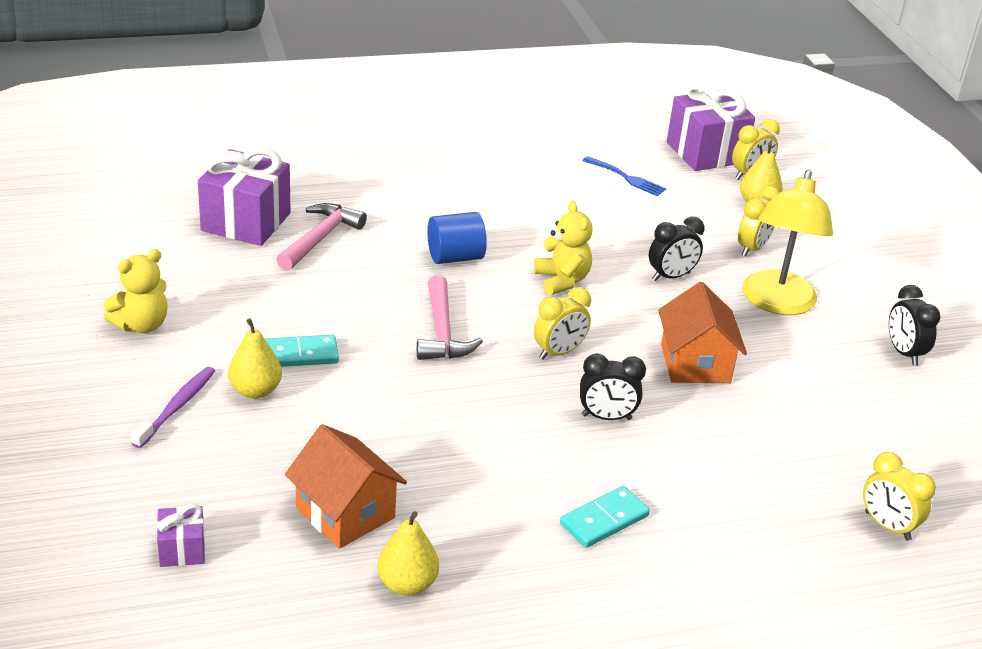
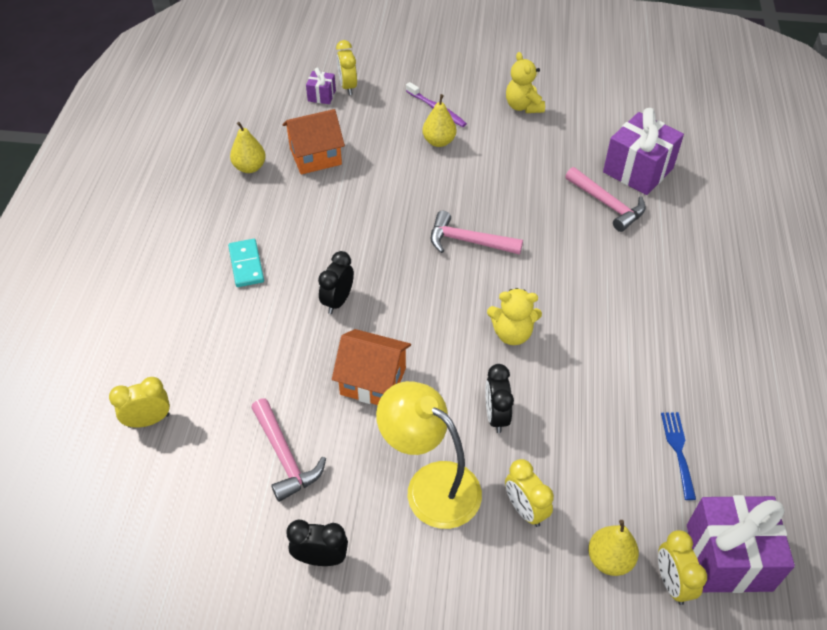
camera: 115 degrees right, 15 degrees up
turquoise domino [265,335,339,367] -> none
blue cylinder [427,212,487,264] -> none
yellow clock [534,287,591,360] -> yellow clock moved to [336,40,357,95]
blue fork [583,156,666,196] -> blue fork turned 120 degrees clockwise [661,412,696,500]
none -> pink hammer [251,399,326,502]

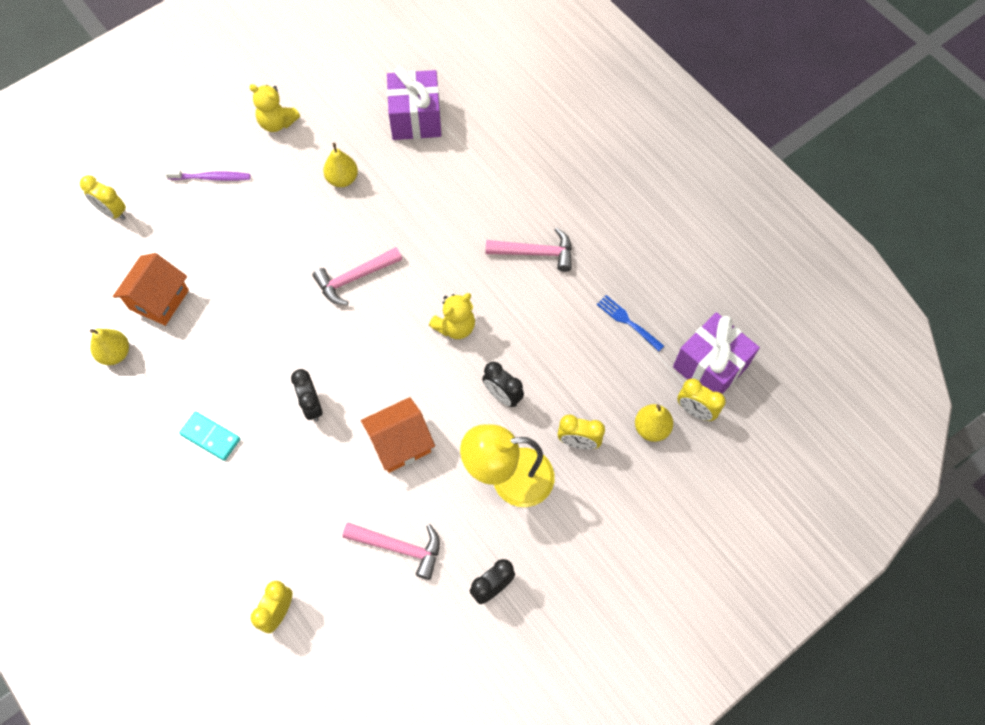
camera: 45 degrees left, 15 degrees up
purple gift [306,67,336,104] -> none
yellow pear [422,94,456,147] -> yellow pear moved to [323,143,358,187]
pink hammer [565,167,646,232] -> pink hammer moved to [486,228,572,272]

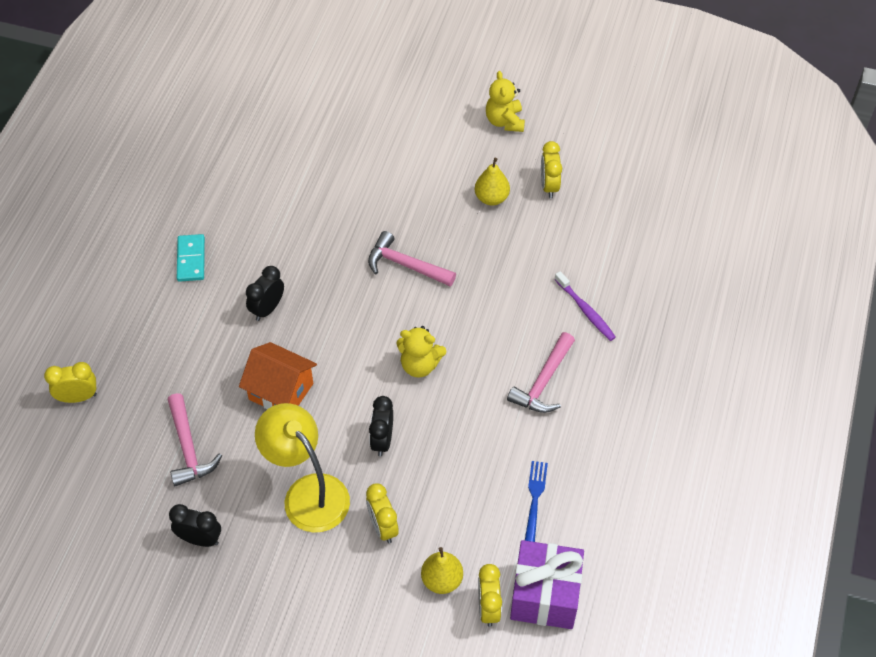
camera: 55 degrees right, 10 degrees down
yellow clock [80,175,126,220] -> yellow clock moved to [541,141,562,198]
yellow pear [90,328,129,365] -> none
orange house [113,253,189,326] -> none
purple toothbrush [165,170,250,181] -> purple toothbrush moved to [555,271,616,341]
purple gift [387,66,441,140] -> none
pink hammer [486,228,572,272] -> pink hammer turned 60 degrees clockwise [507,332,575,413]

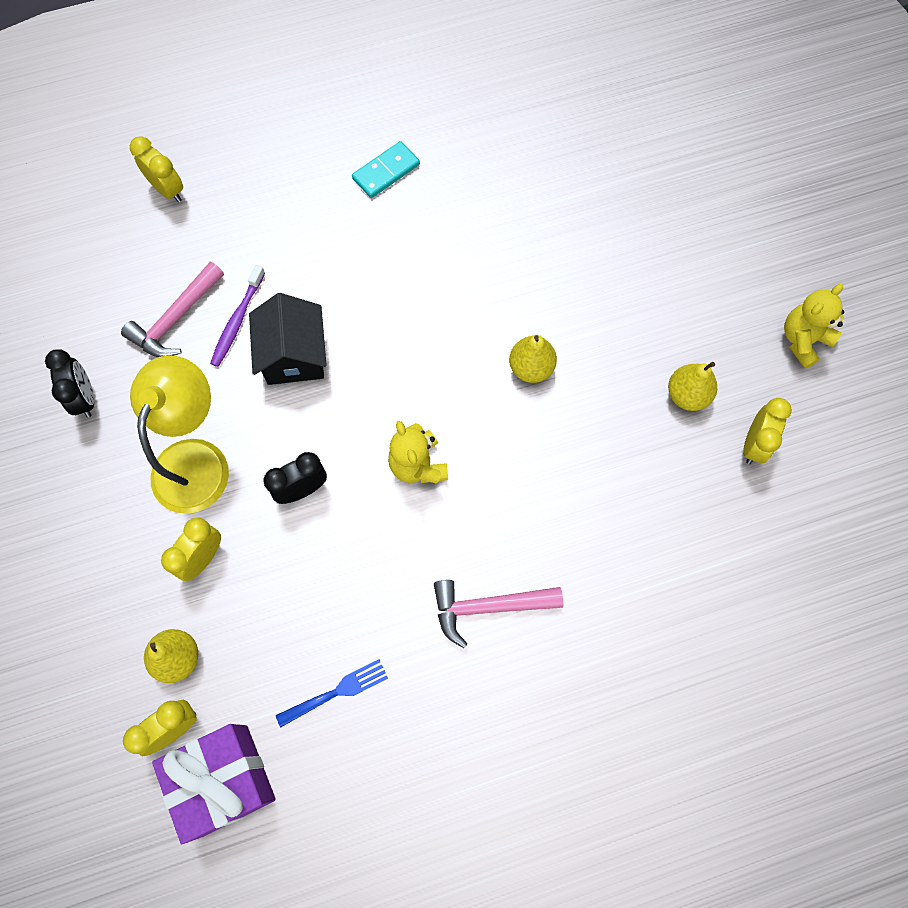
camera: 55 degrees right, 15 degrees up
orange house [239,342,317,409] -> black house [249,293,327,385]
black clock [246,266,284,321] -> none
pink hammer [368,231,456,287] -> yellow pear [509,335,557,383]
yellow clock [541,141,562,198] -> yellow clock turned 150 degrees clockwise [743,398,792,464]
purple toothbrush [555,271,616,341] -> purple toothbrush moved to [210,265,265,367]

